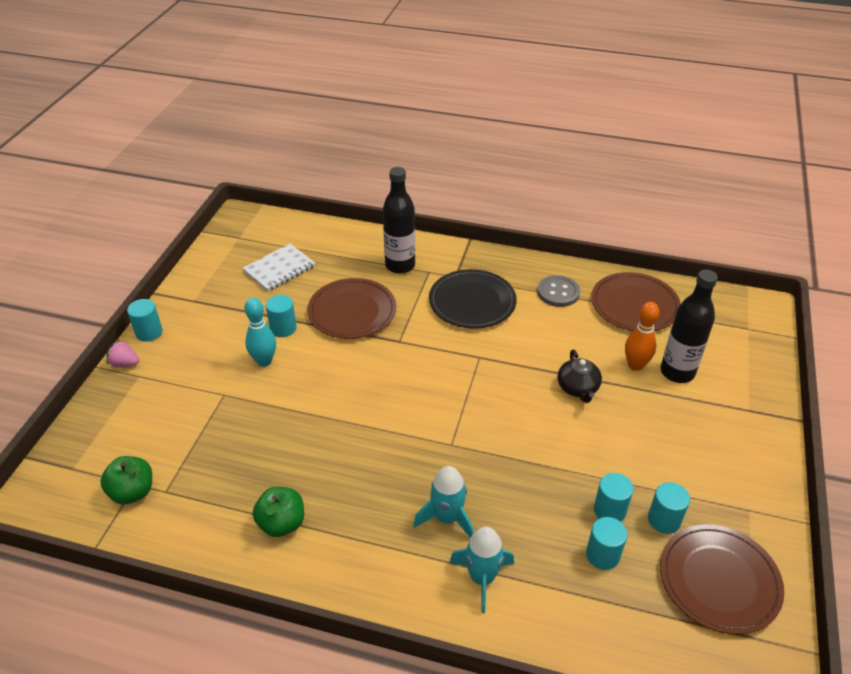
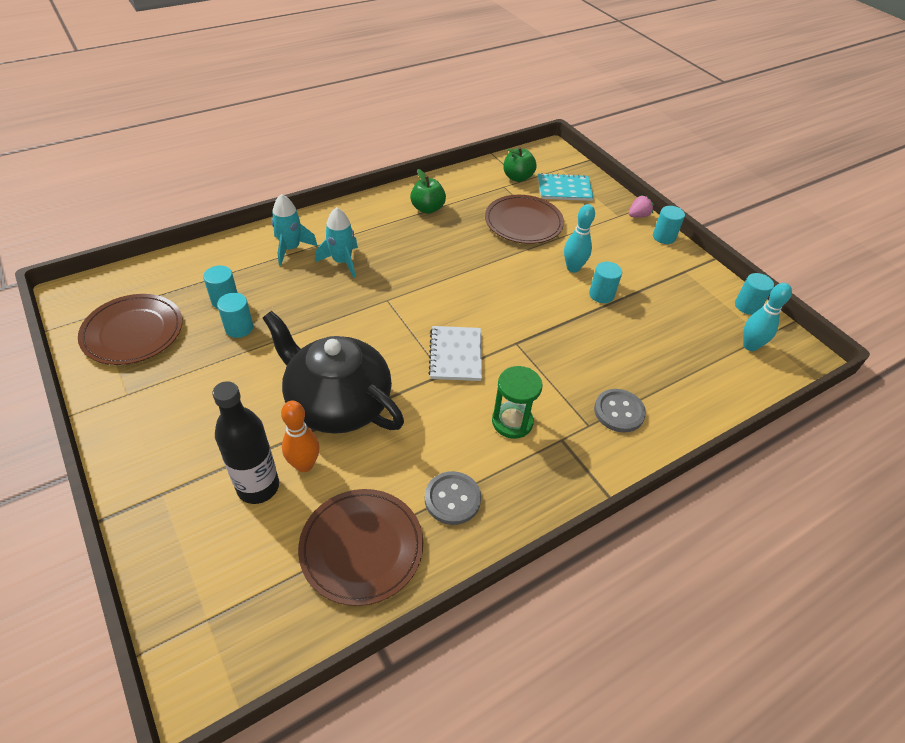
camera: 130 degrees right, 5 degrees up
white notebook [243,244,315,291] -> white notebook moved to [428,326,482,381]
brown plate [307,278,396,339] -> brown plate moved to [485,195,564,244]
black bottle [383,167,415,274] -> grey button [594,389,646,433]
black plate [429,269,517,329] -> green hourglass [492,366,542,439]
black teapot [558,350,602,403] -> black teapot [262,311,404,434], size x2.22
turquoise cylinder [648,482,690,534] -> turquoise cylinder moved to [735,273,774,315]
none -> turquoise notebook [538,173,594,201]
none -> turquoise bowling pin [743,283,792,351]

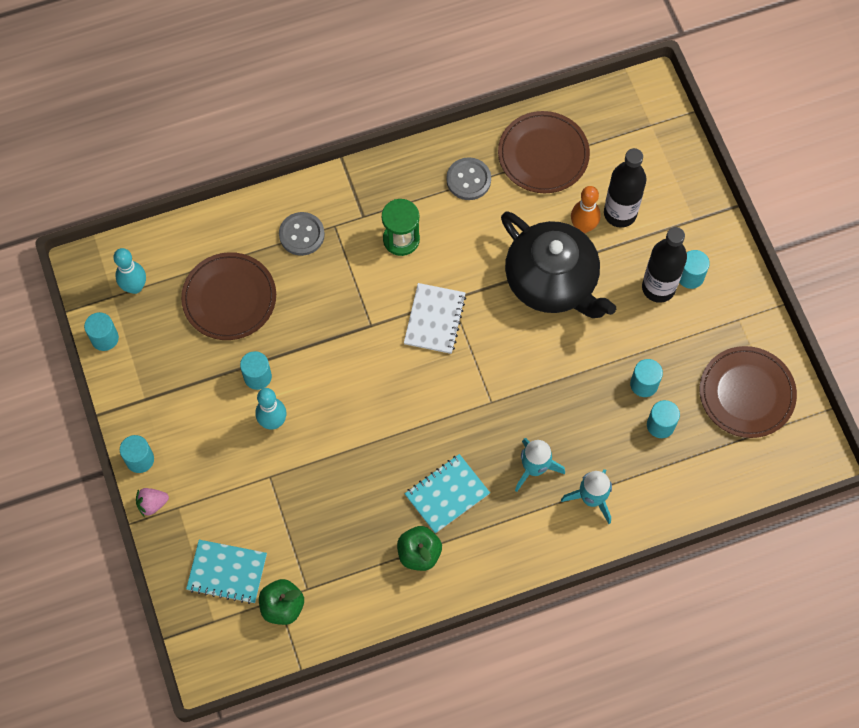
camera: 165 degrees left, 20 degrees up
brown plate [485,195,564,244] -> brown plate moved to [181,252,276,340]
none -> turquoise notebook [405,454,490,534]
none -> black bottle [642,227,687,303]
none -> turquoise cylinder [679,250,710,289]

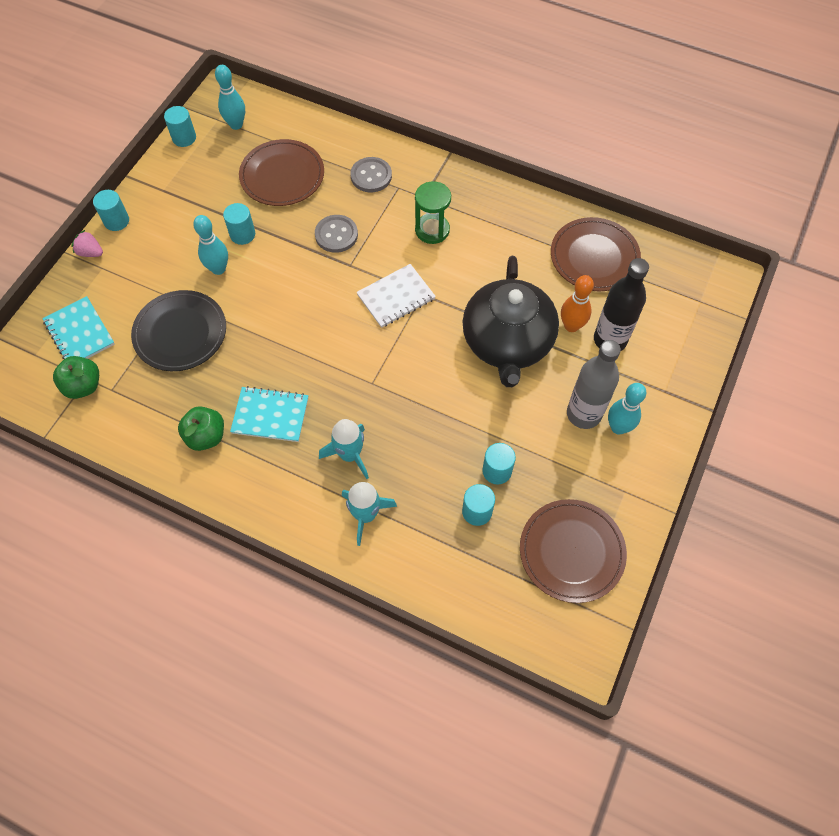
camera: 45 degrees right, 5 degrees down
grey button [446,157,491,200] -> grey button moved to [315,215,358,253]
black bottle [642,227,687,303] -> grey bottle [567,340,621,429]
turquoise cylinder [679,250,710,289] -> turquoise bowling pin [608,383,646,435]
none -> black plate [131,290,226,371]

